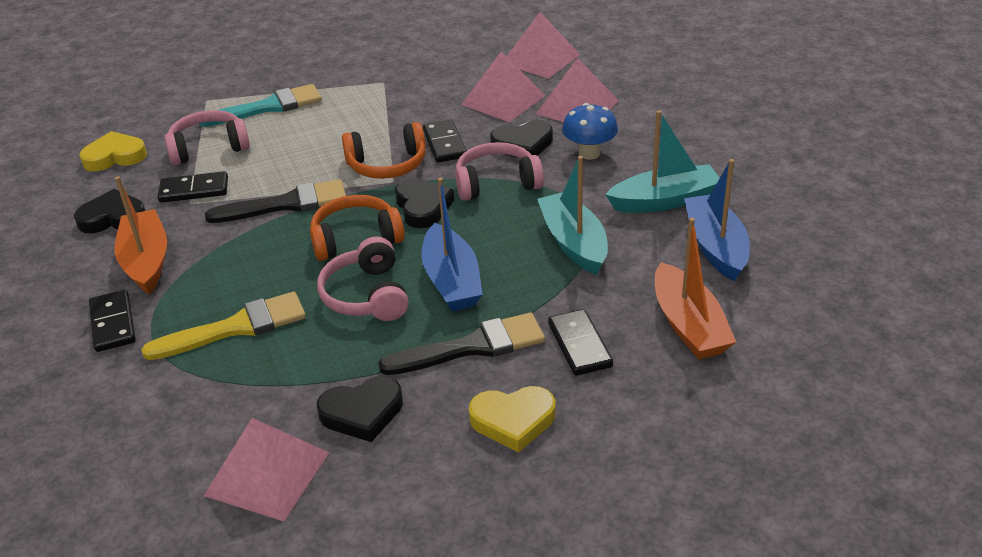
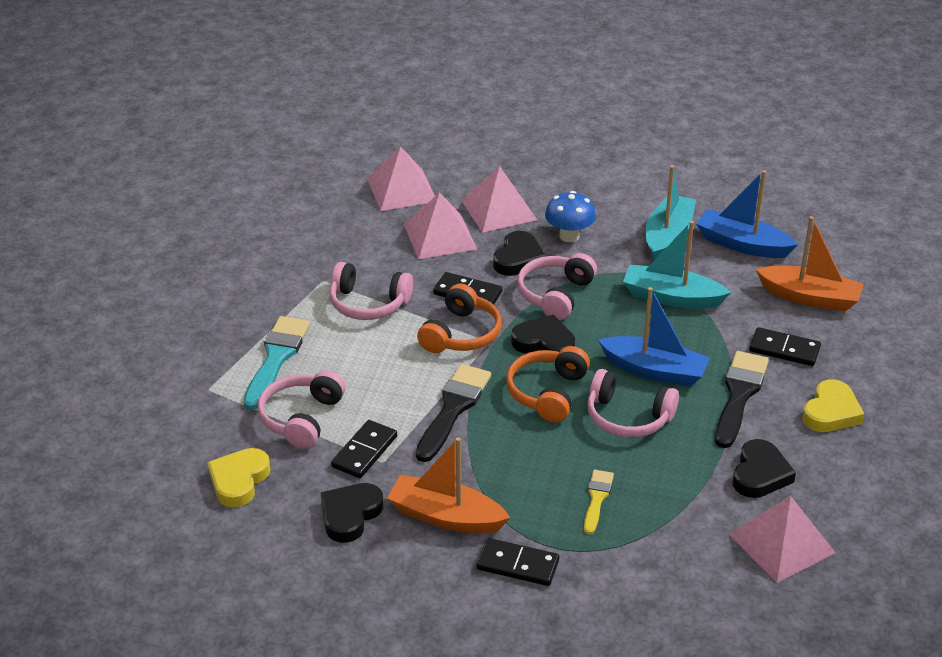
camera: 55 degrees left, 0 degrees up
yellow brush [141,292,306,360] -> yellow brush [584,470,614,535], size x0.57
none -> pink headphones [329,262,413,320]

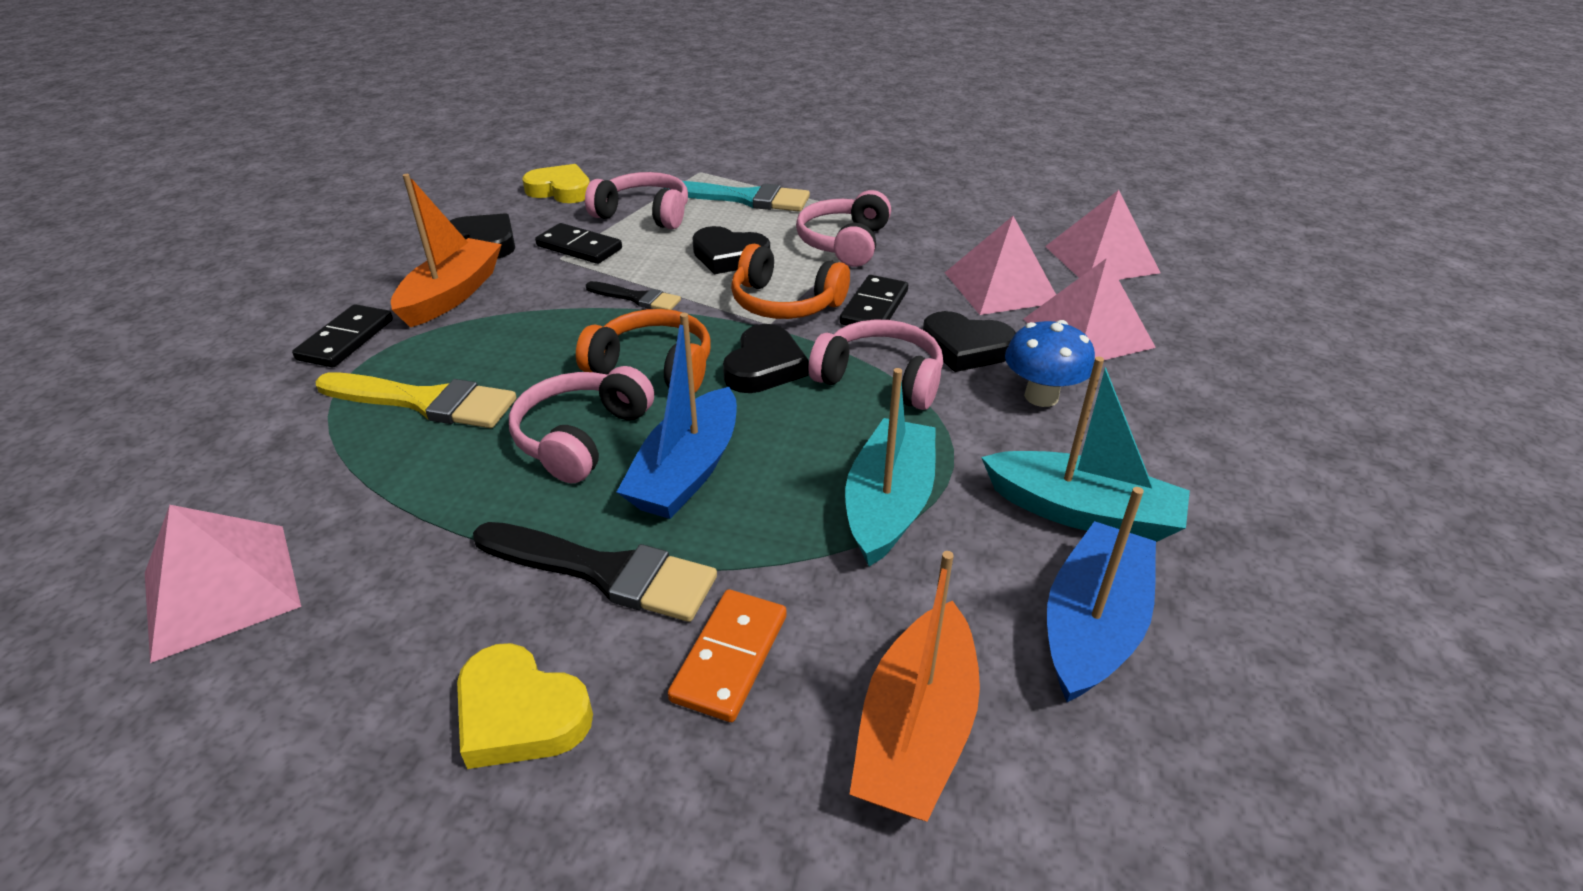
camera: 90 degrees right, 0 degrees up
black brush [416,364,491,462] -> black brush [586,281,681,310], size x0.57
yellow brush [584,470,614,535] -> yellow brush [316,372,516,428], size x1.74
black heart [733,439,796,498] -> black heart moved to [692,226,770,274]
black domino [749,327,821,366] -> orange domino [668,589,787,722]

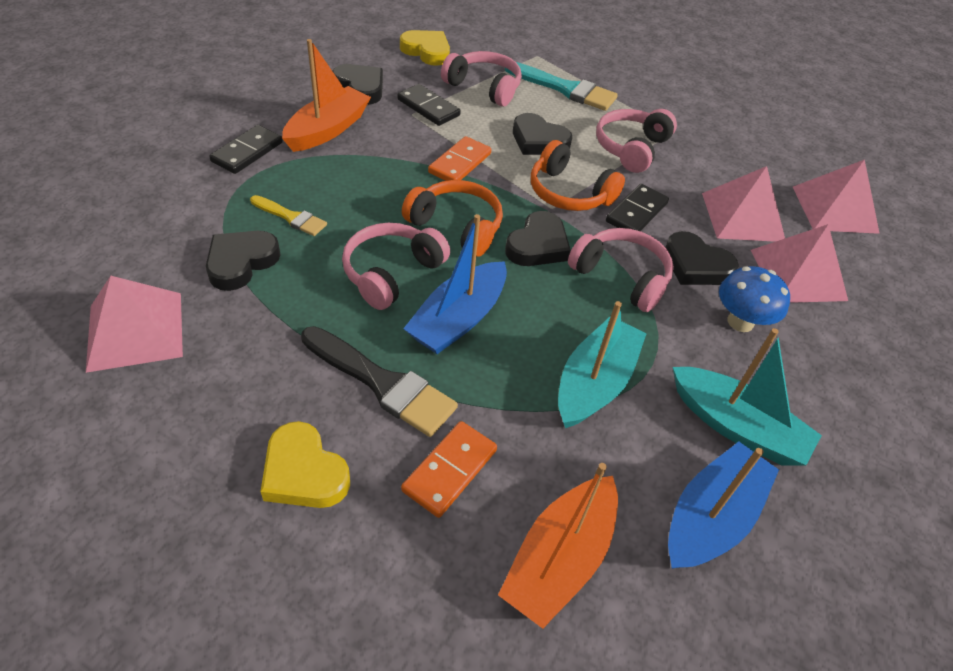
camera: 10 degrees right, 10 degrees up
yellow brush [316,372,516,428] -> yellow brush [250,195,327,236], size x0.57
black brush [586,281,681,310] -> orange domino [428,136,491,181]
none -> black heart [206,231,281,291]

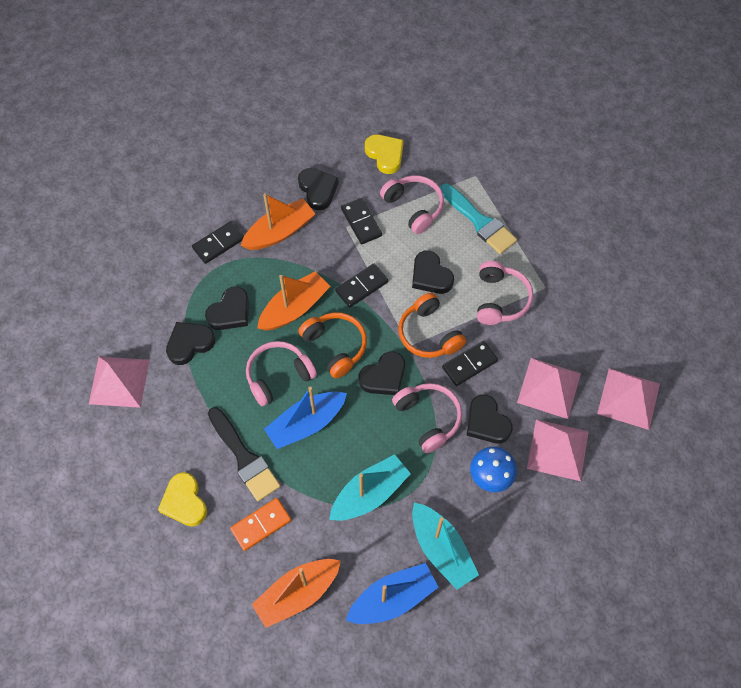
camera: 25 degrees right, 15 degrees up
yellow brush [250,195,327,236] -> black heart [205,286,249,330]
orange domino [428,136,491,181] -> black domino [335,264,388,308]
pink headphones [596,109,677,173] -> pink headphones turned 135 degrees clockwise [477,261,533,325]
none -> orange boat [257,271,331,330]

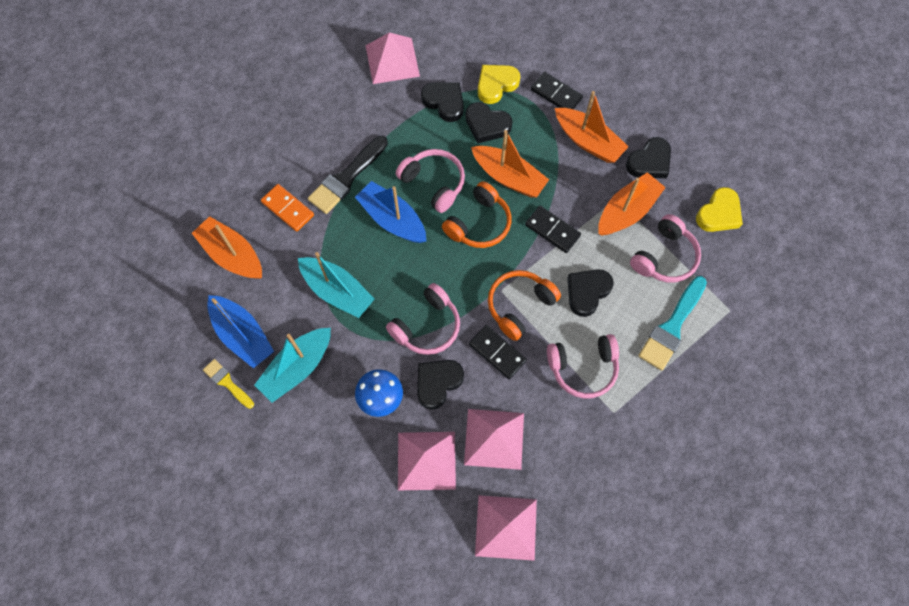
camera: 75 degrees right, 5 degrees up
yellow heart [158,472,207,526] -> yellow heart moved to [478,65,520,104]
black domino [341,198,382,244] -> orange boat [598,172,666,236]
black heart [358,352,405,395] -> none
none -> yellow brush [203,359,254,409]

